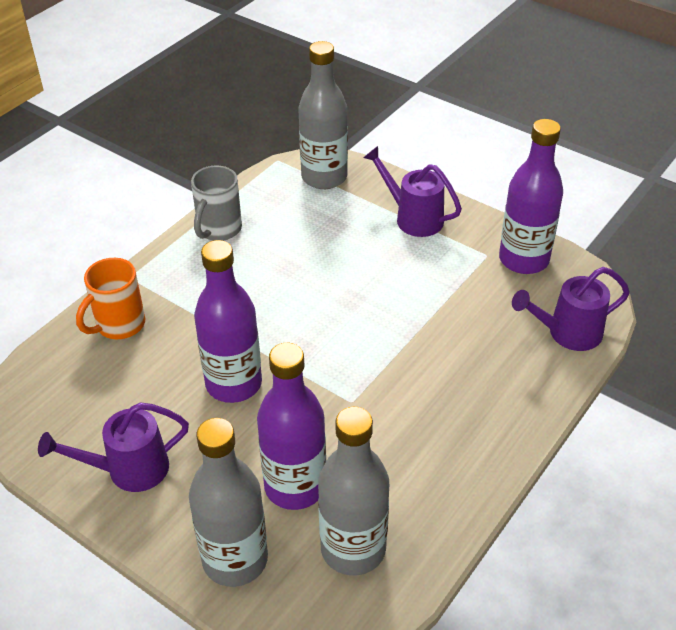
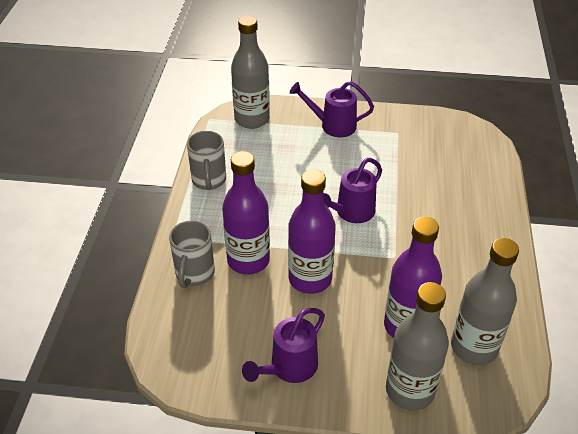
camera: 30 degrees left, 0 degrees up
orange mug [76,258,145,339] -> grey mug [169,220,215,288]
purple bottle [499,119,563,274] -> purple bottle moved to [222,151,270,275]
purple watering can [512,267,630,351] -> purple watering can moved to [324,158,382,223]

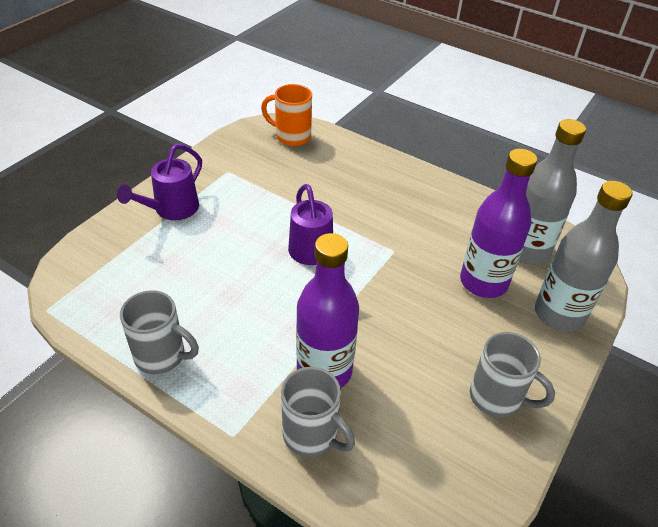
camera: 65 degrees left, 0 degrees up
grey bottle [231,16,270,129] -> none
purple watering can [242,308,325,383] -> grey mug [470,332,555,418]
purple bottle [288,169,336,294] -> none
none -> orange mug [261,84,312,146]

